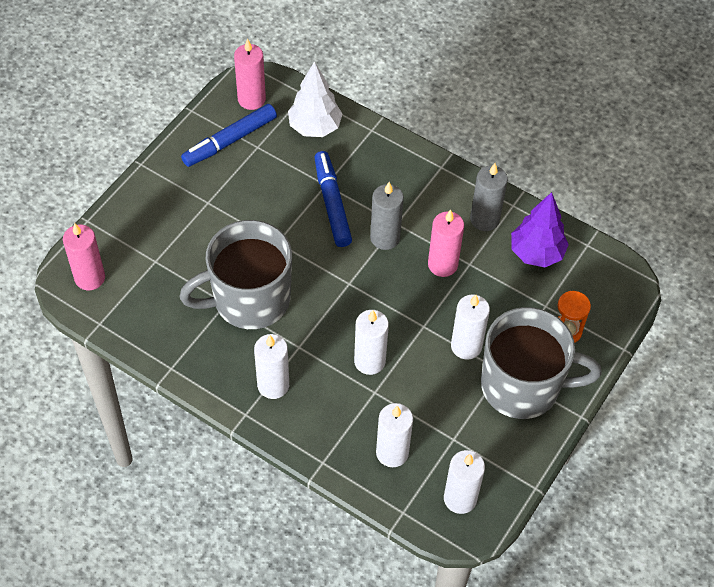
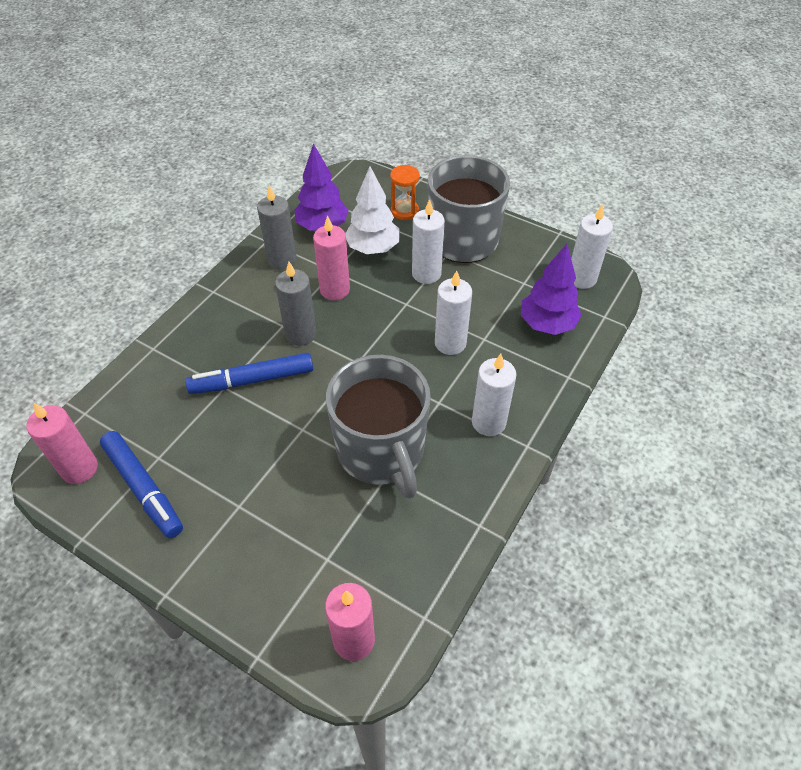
camera: 90 degrees left, 5 degrees down
white tree [288,61,343,137] -> white tree moved to [345,166,400,254]
white candle [376,403,413,467] -> purple tree [521,244,582,335]

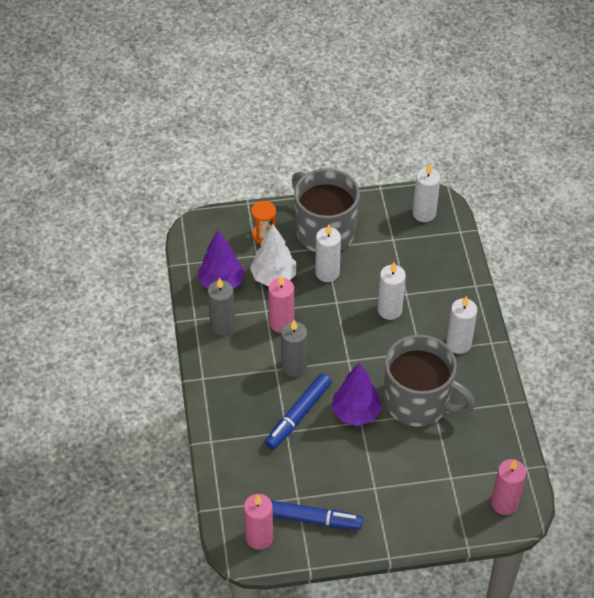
camera: 40 degrees left, 0 degrees up
purple tree [521,244,582,335] -> purple tree moved to [332,363,382,426]

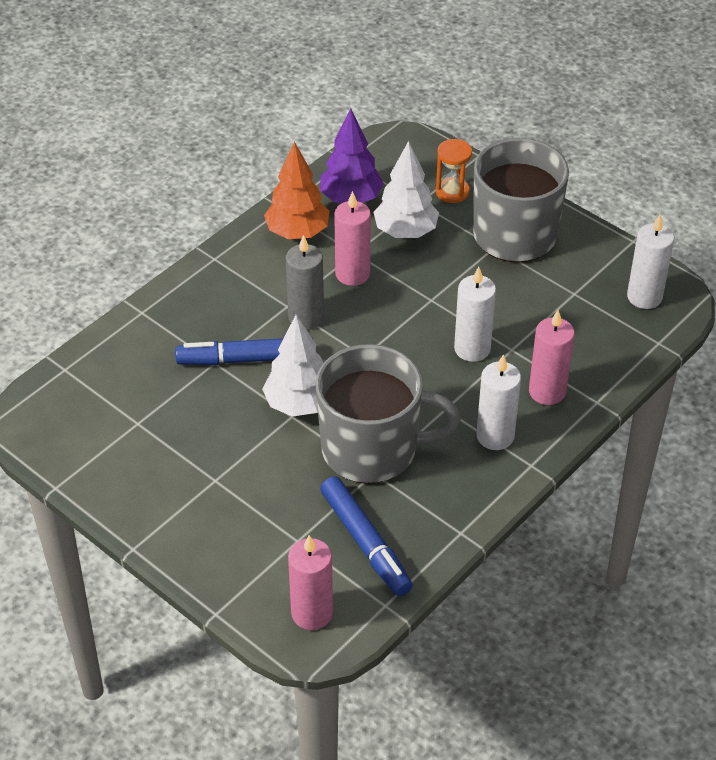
camera: 50 degrees right, 5 degrees down
grey candle [208,278,235,336] -> orange tree [264,142,329,239]
pink candle [244,494,273,550] -> pink candle moved to [529,310,575,405]
blue marker [271,500,363,530] -> blue marker moved to [320,476,413,596]
white candle [315,224,341,282] -> none
purple tree [332,363,382,426] -> white tree [262,315,323,417]
grey mug [384,334,476,426] -> grey mug turned 75 degrees counterclockwise [315,344,461,484]

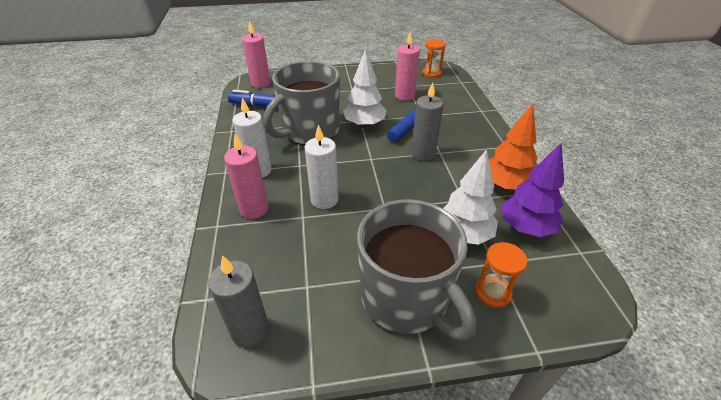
camera: 130 degrees right, 5 degrees down
pink candle [334,191,371,286] -> pink candle moved to [395,32,420,101]
white candle [627,215,674,309] -> grey candle [208,255,269,347]
none -> orange hourglass [422,39,446,78]

